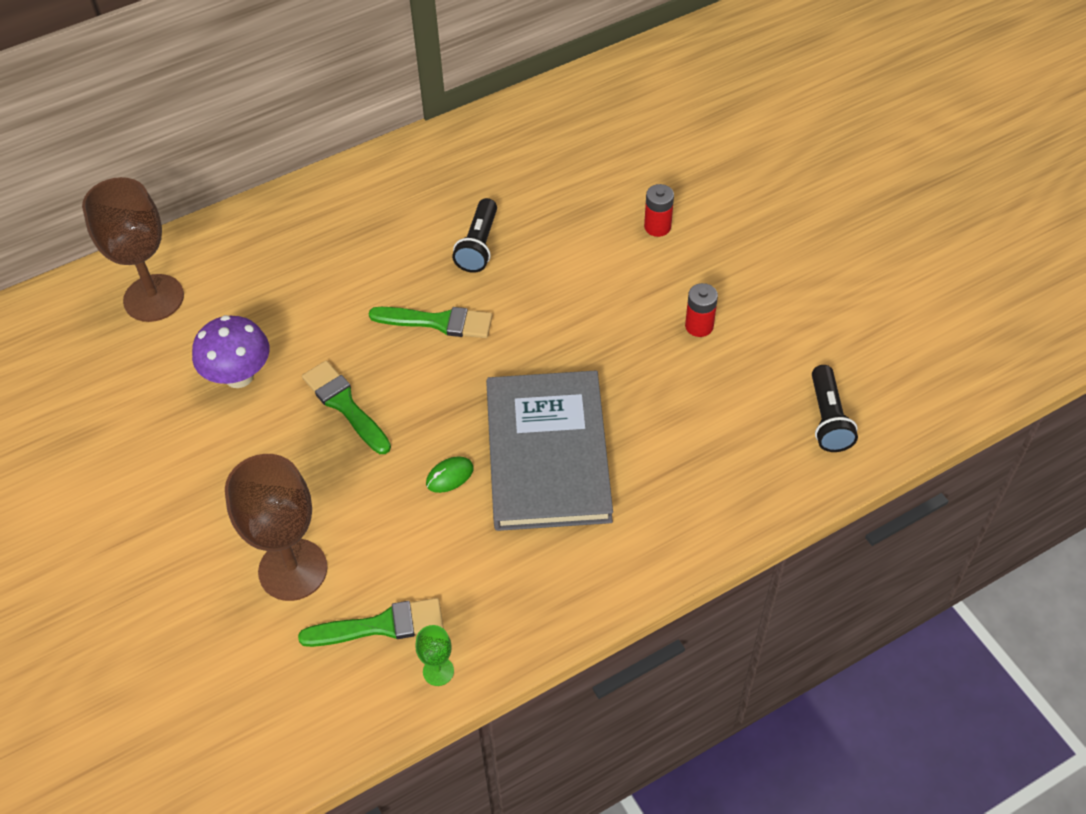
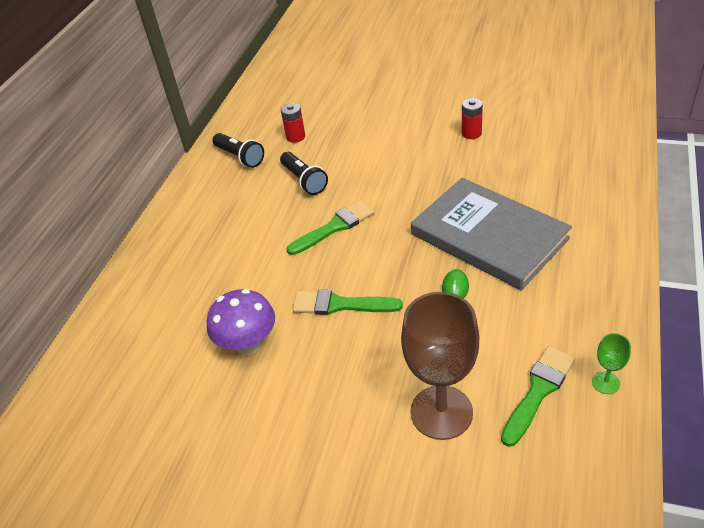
camera: 40 degrees left, 10 degrees down
brown goblet [82,177,184,322] -> none
red battery [644,184,674,237] -> red battery moved to [281,103,305,143]
black flashlight [812,365,858,452] -> black flashlight moved to [213,133,264,168]

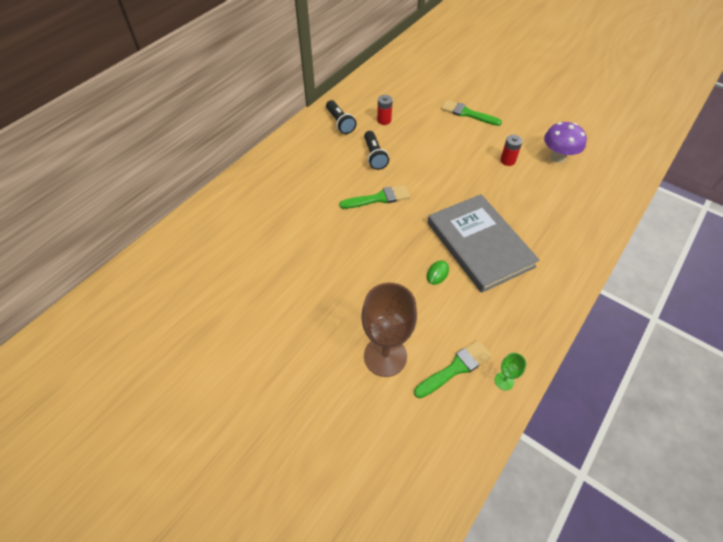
camera: 15 degrees right, 10 degrees up
purple mushroom [207,289,275,355] -> purple mushroom moved to [544,122,587,163]
green brush [293,290,403,315] -> green brush moved to [441,100,502,126]

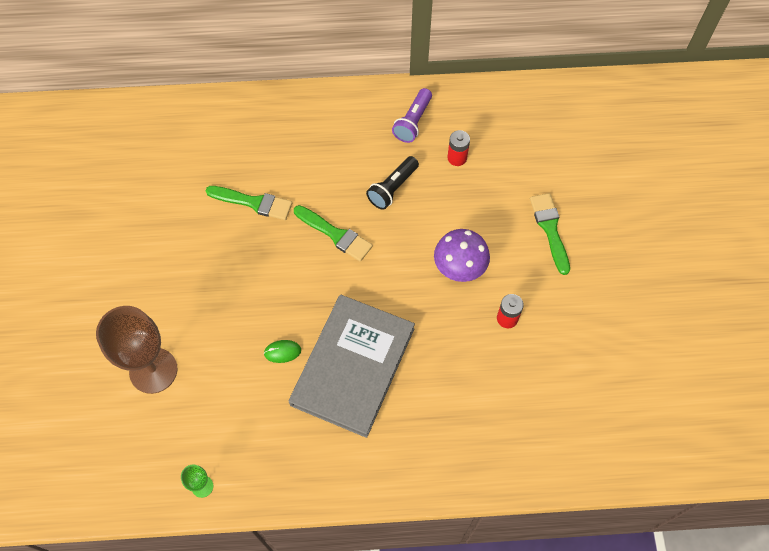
camera: 50 degrees right, 10 degrees up
black flashlight [326,100,356,134] -> purple flashlight [392,88,432,143]
green brush [414,340,492,398] -> green brush moved to [205,186,292,220]
purple mushroom [544,122,587,163] -> purple mushroom moved to [434,229,490,282]

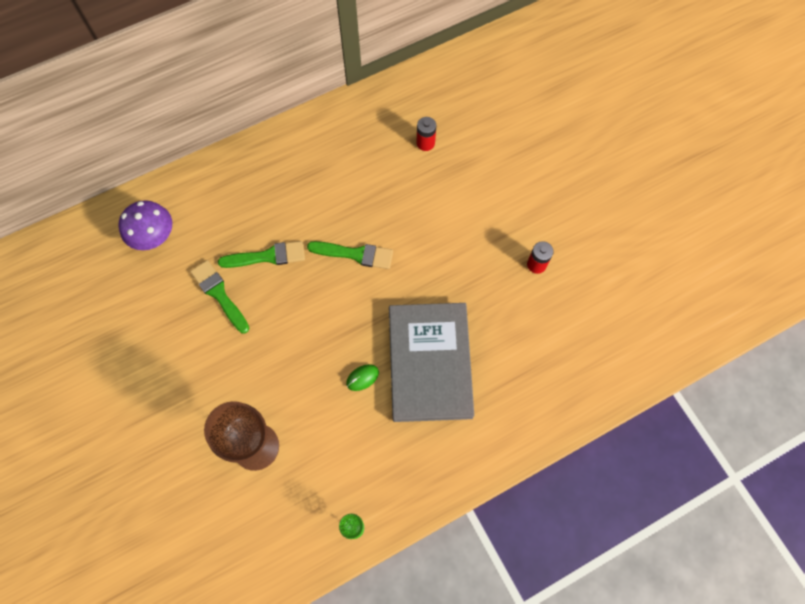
camera: 25 degrees left, 5 degrees up
black flashlight [366,156,419,210] -> none
purple flashlight [392,88,432,143] -> none
purple mushroom [434,229,490,282] -> purple mushroom moved to [119,200,172,250]
green brush [530,193,570,275] -> green brush moved to [190,260,249,333]

